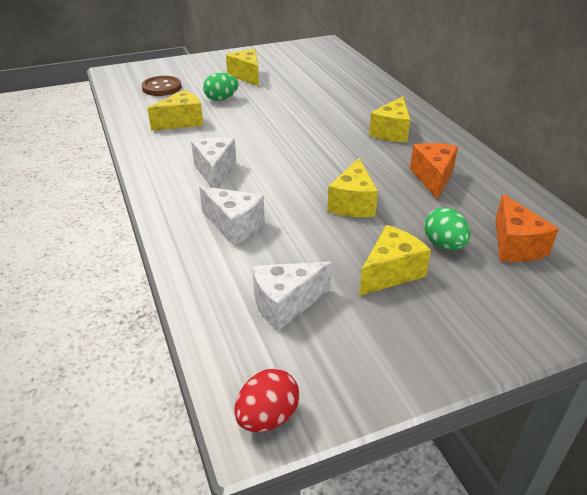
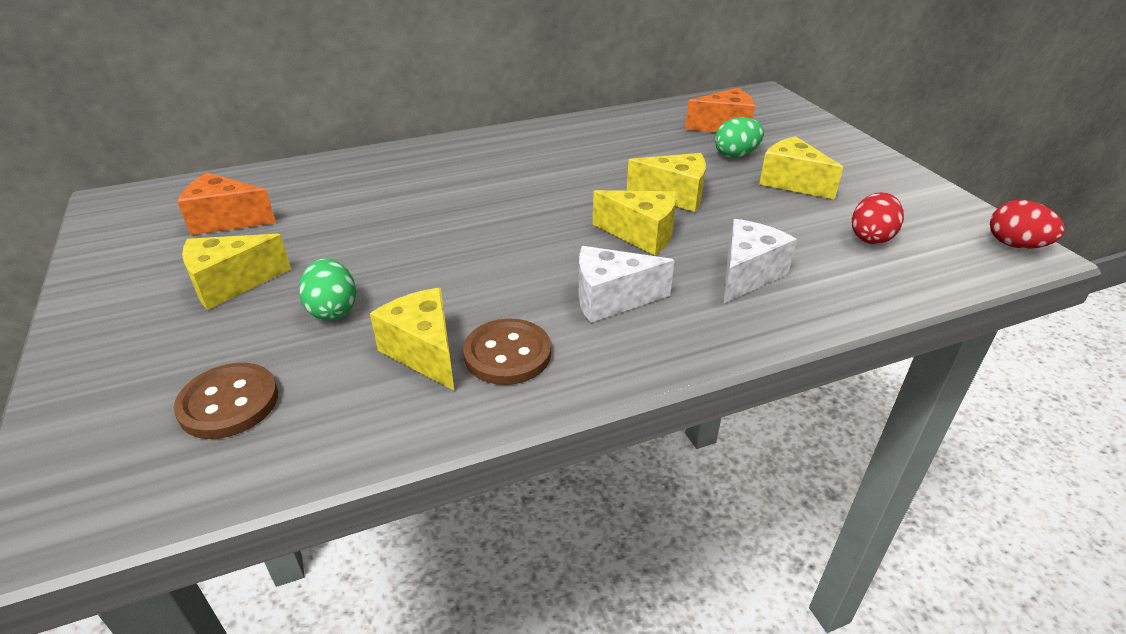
camera: 90 degrees left, 0 degrees up
white cheese [253,262,332,331] -> red egg [852,192,904,244]
yellow cheese [369,96,411,142] -> yellow cheese moved to [593,190,677,255]
orange cheese [410,143,458,200] -> orange cheese moved to [177,173,276,235]
none -> brown button [463,318,551,385]

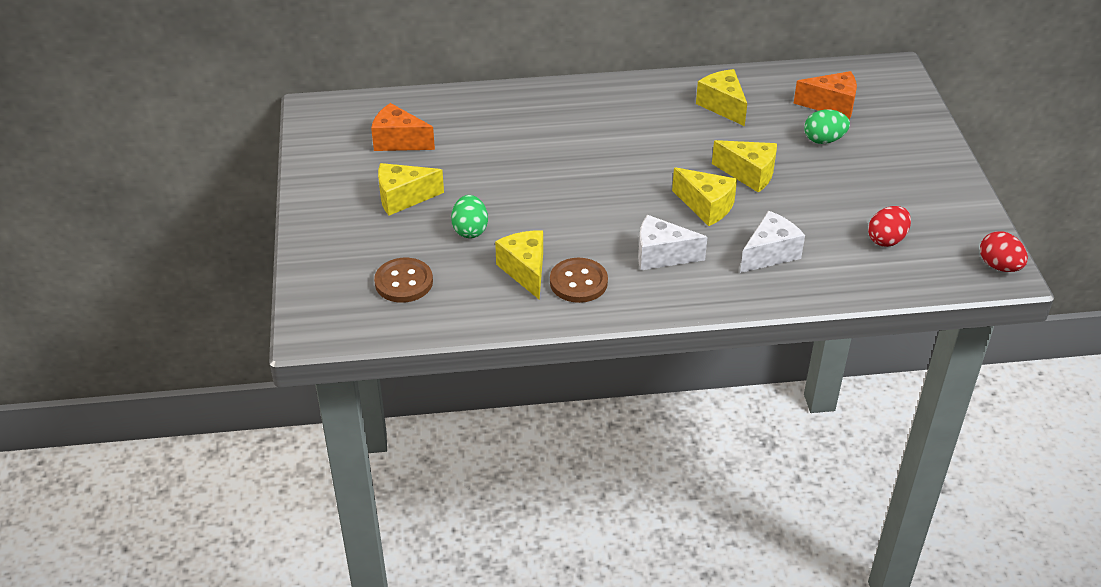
camera: 15 degrees right, 5 degrees up
yellow cheese [759,136,843,200] -> yellow cheese moved to [696,69,747,126]

